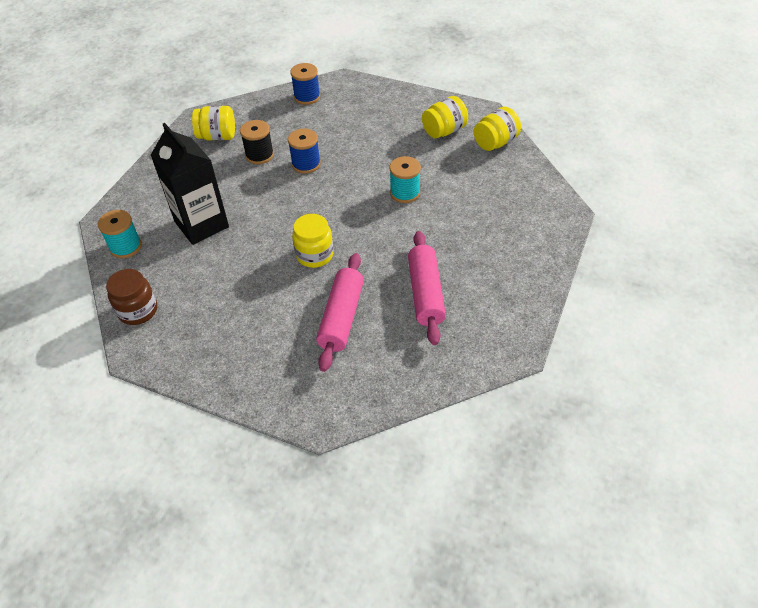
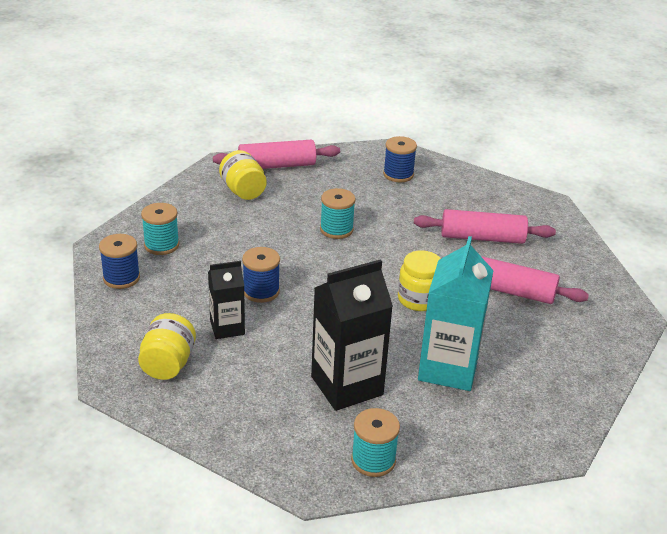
camera: 85 degrees left, 15 degrees down
brown jar [106,269,157,325] -> none
black spool [240,120,274,164] -> black carton [208,261,245,339]
yellow jar [473,107,521,151] -> pink rolling pin [213,140,340,169]
none -> turquoise spool [141,203,179,255]
none -> blue spool [383,136,417,182]
none -> turquoise carton [418,236,494,391]

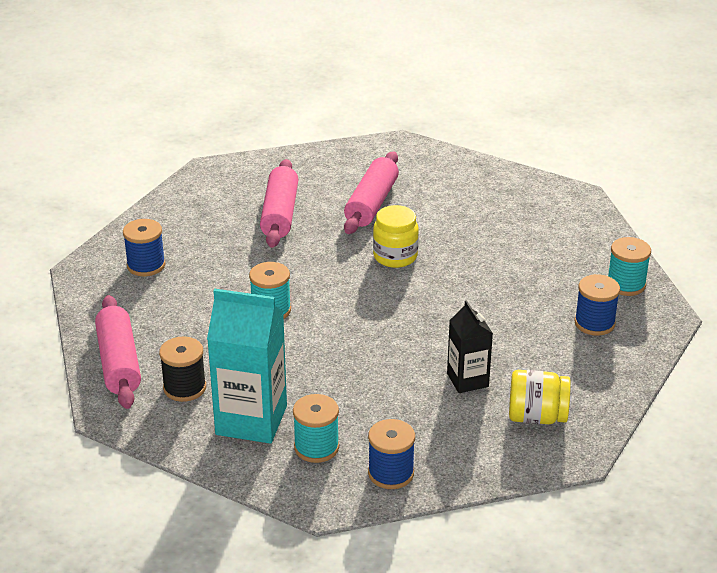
camera: 90 degrees left, 0 degrees up
yellow jar [219,150,267,200] -> black spool [159,336,206,402]
blue spool [242,247,280,303] -> blue spool moved to [574,274,620,336]
black carton [311,259,393,411] -> none
turquoise carton [418,236,494,391] -> turquoise carton moved to [207,289,287,444]

